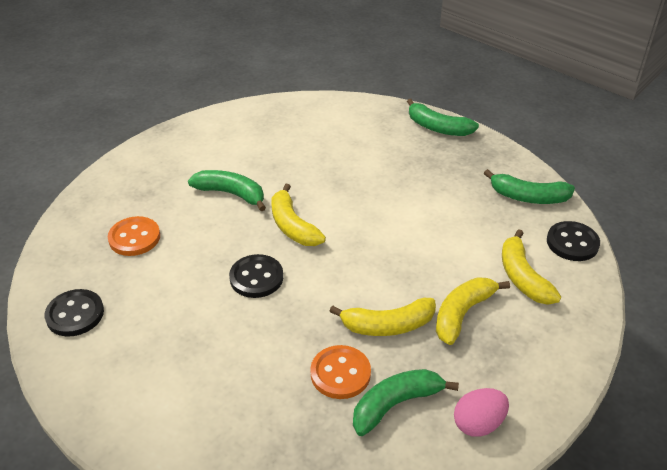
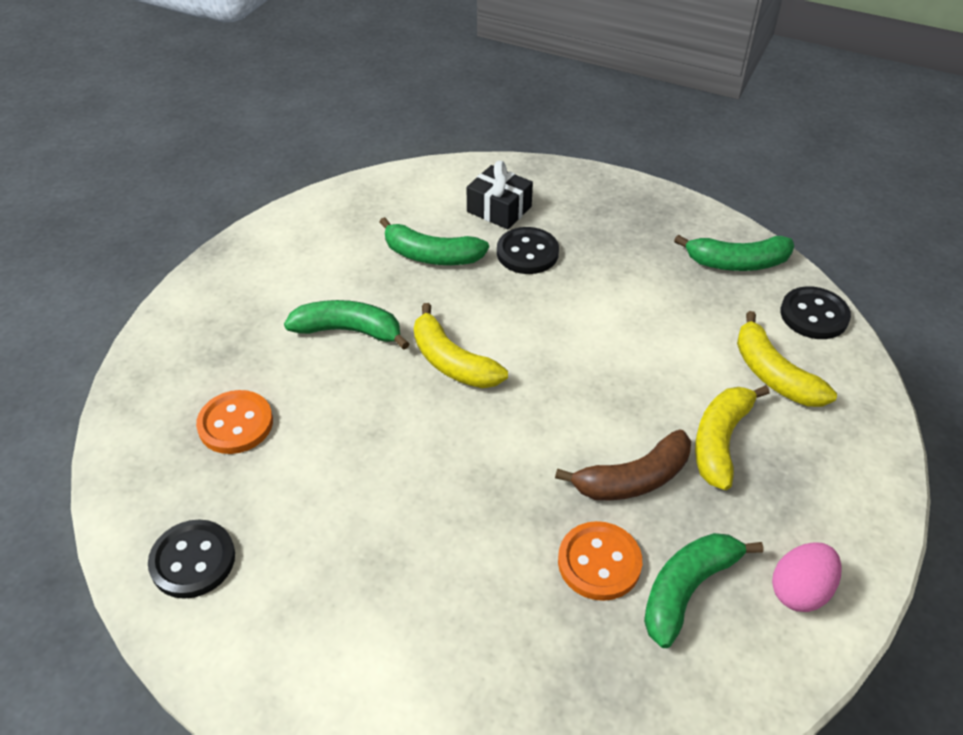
camera: 15 degrees left, 5 degrees up
black button [229,254,283,298] -> black button moved to [497,227,559,274]
yellow banana [329,298,436,336] -> brown banana [555,429,691,500]
green banana [407,99,479,136] -> green banana moved to [379,217,489,265]
none -> black gift [467,161,533,229]

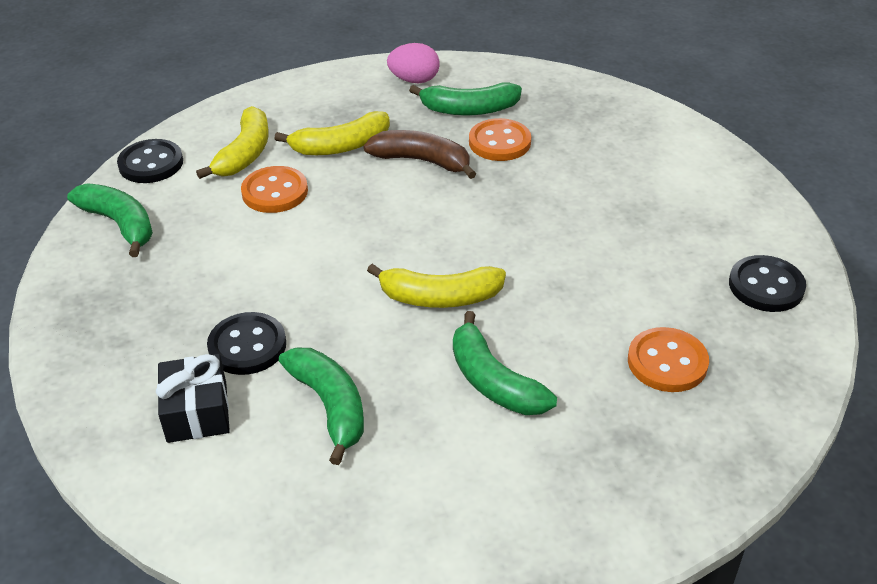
camera: 135 degrees left, 5 degrees down
yellow banana [414,303,508,388] -> yellow banana turned 90 degrees clockwise [367,264,506,308]
none -> orange button [241,166,308,213]

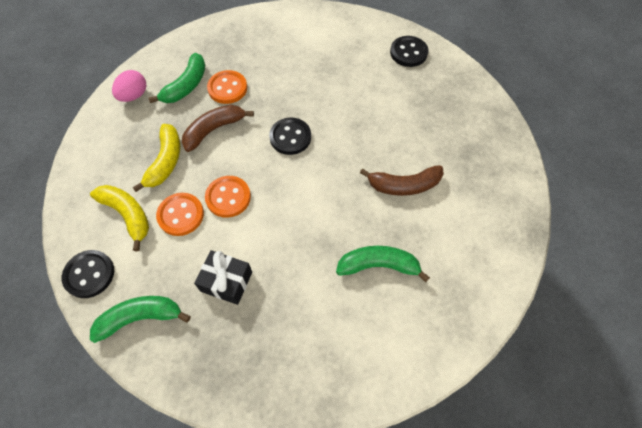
camera: 60 degrees left, 20 degrees up
black gift [156,354,230,443] -> black gift moved to [194,250,252,305]
black button [207,312,286,375] -> black button moved to [269,118,311,155]
yellow banana [367,264,506,308] -> none
green banana [453,311,557,415] -> brown banana [360,165,444,196]
orange button [628,327,709,392] -> orange button moved to [205,176,251,218]

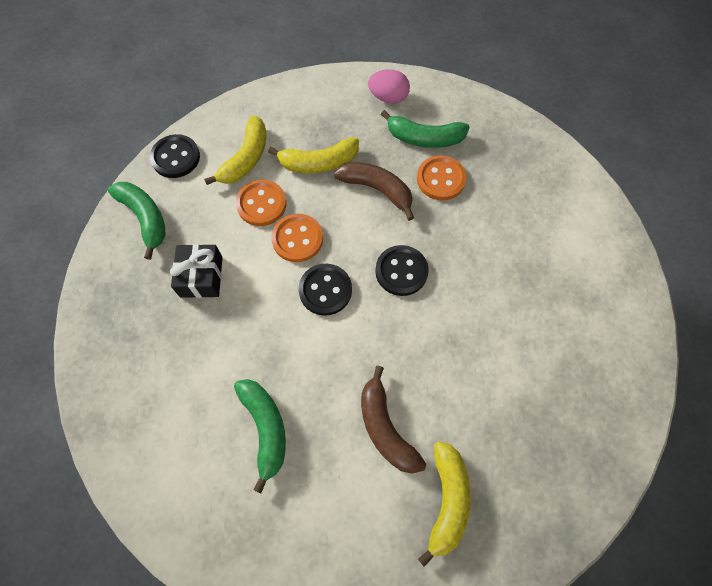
camera: 70 degrees right, 5 degrees up
black button [390,36,429,67] -> black button moved to [298,264,352,316]
none -> yellow banana [418,441,471,567]

